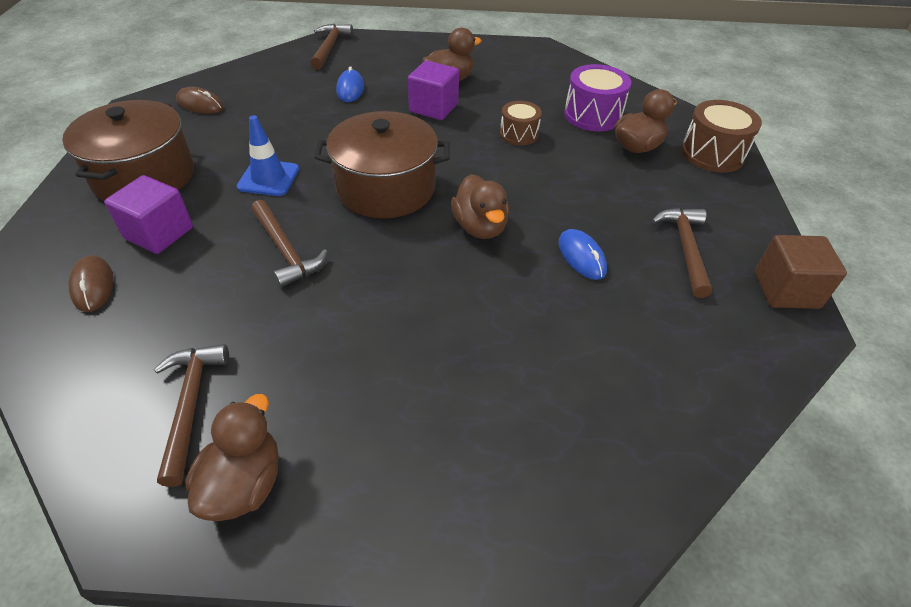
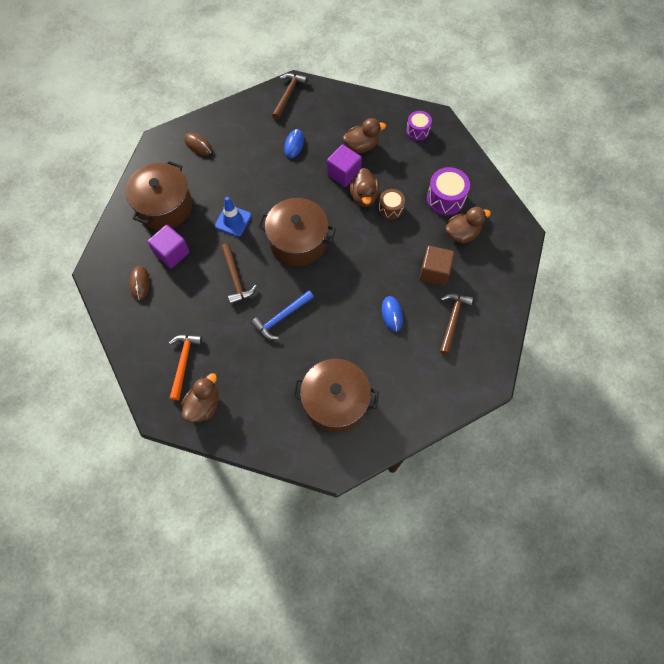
camera: 15 degrees right, 20 degrees up
brown hammer [154,344,229,487] -> orange hammer [169,335,202,400]
brown duck [451,174,509,239] -> brown duck moved to [350,168,379,207]
brown drum [681,100,762,173] -> none
brown cube [755,235,847,309] -> brown cube moved to [420,246,455,286]
none -> blue hammer [251,290,314,340]
none -> brown pot [292,359,379,433]
none -> purple drum [406,111,432,140]

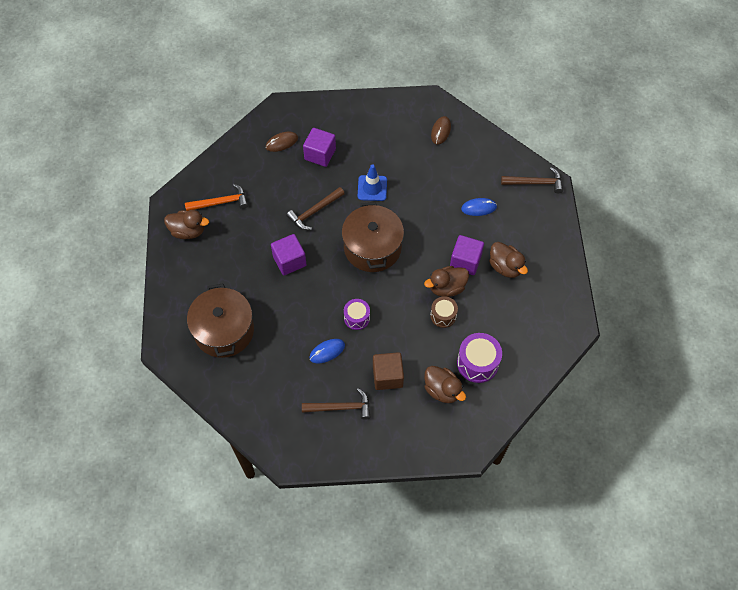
camera: 70 degrees right, 5 degrees down
brown pot [126,161,192,230] -> none
blue hammer [251,290,314,340] -> purple cube [271,234,306,275]
purple drum [406,111,432,140] -> purple drum moved to [344,299,370,330]

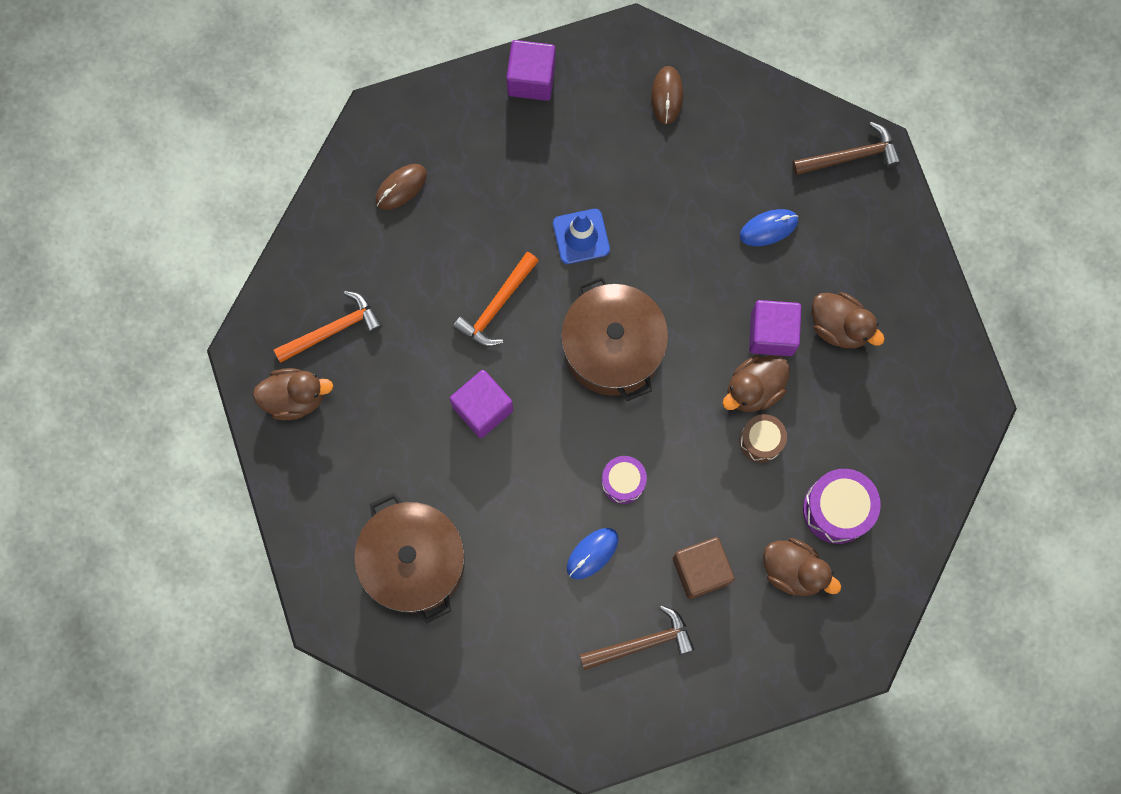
camera: 15 degrees left, 15 degrees up
brown hammer [286,187,345,230] -> orange hammer [453,252,539,347]
purple cube [303,128,336,167] -> purple cube moved to [506,40,556,101]

